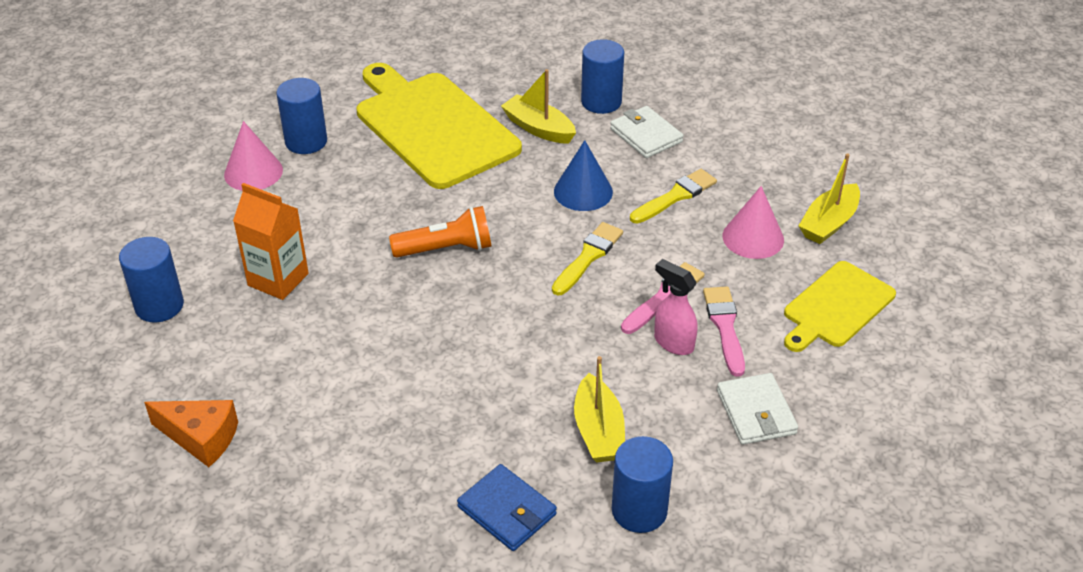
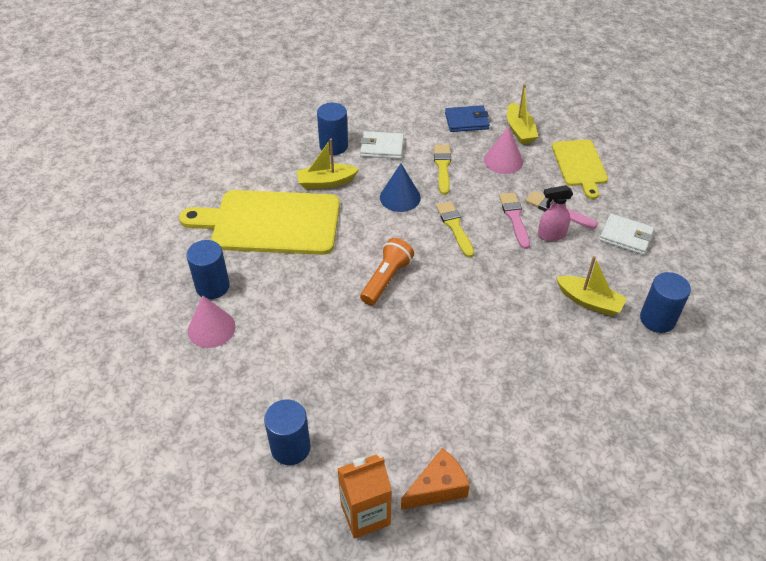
camera: 50 degrees left, 5 degrees up
orange carton [233,183,309,300] -> orange carton moved to [337,455,392,539]
blue wallet [457,464,557,551] -> blue wallet moved to [445,105,490,132]

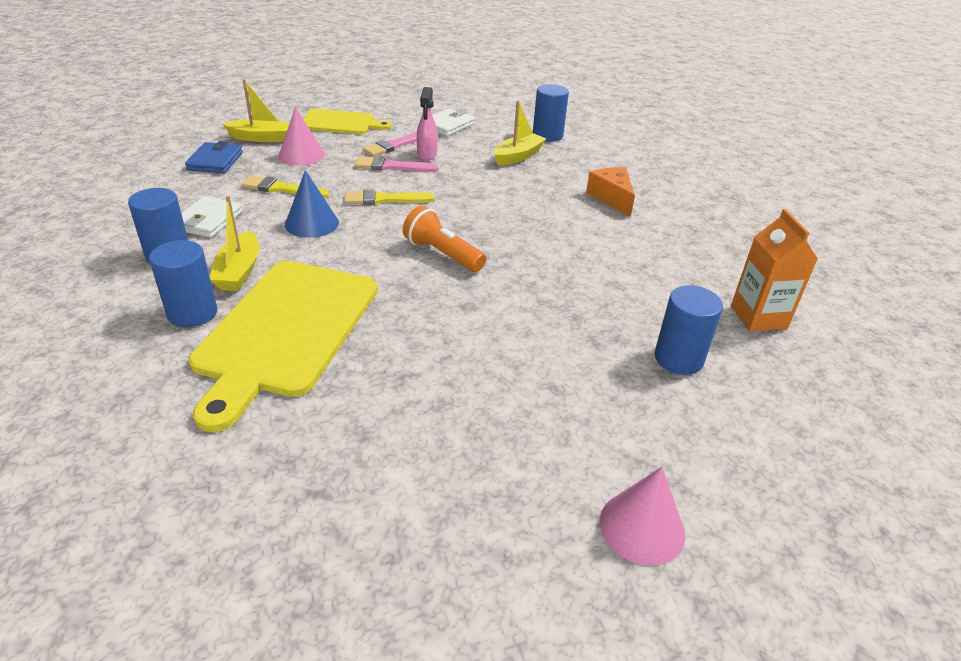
camera: 80 degrees left, 10 degrees down
blue cylinder [186,240,230,299] -> blue cylinder moved to [149,240,217,328]
pink cone [188,295,236,348] -> pink cone moved to [600,467,685,566]
orange cheese [401,448,470,510] -> orange cheese moved to [586,167,635,217]

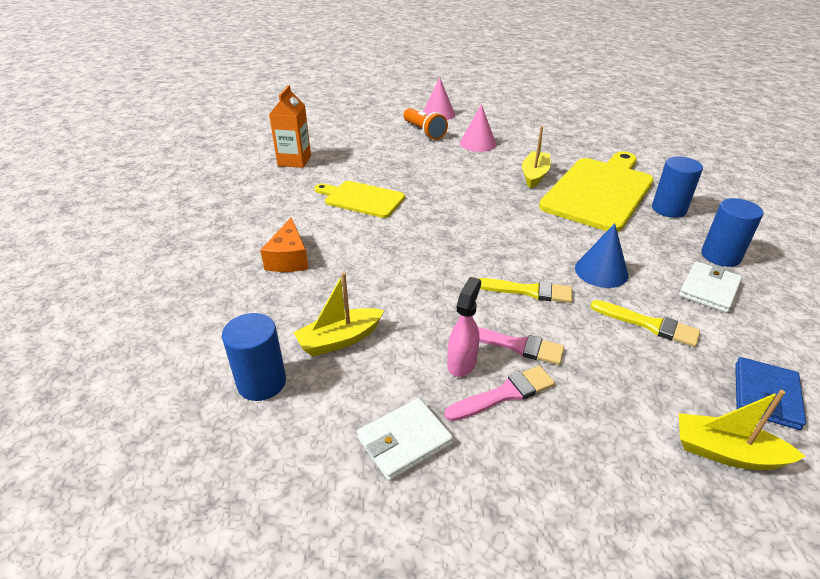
camera: 160 degrees left, 0 degrees up
yellow boat [210,196,259,291] -> yellow boat moved to [522,126,551,188]
pink cone [278,107,325,166] -> pink cone moved to [460,104,497,152]
yellow cutting board [303,109,392,134] -> yellow cutting board moved to [314,181,405,218]
orange flashlight [403,206,486,272] -> orange flashlight moved to [403,108,448,140]
blue cylinder [655,285,723,375] -> none

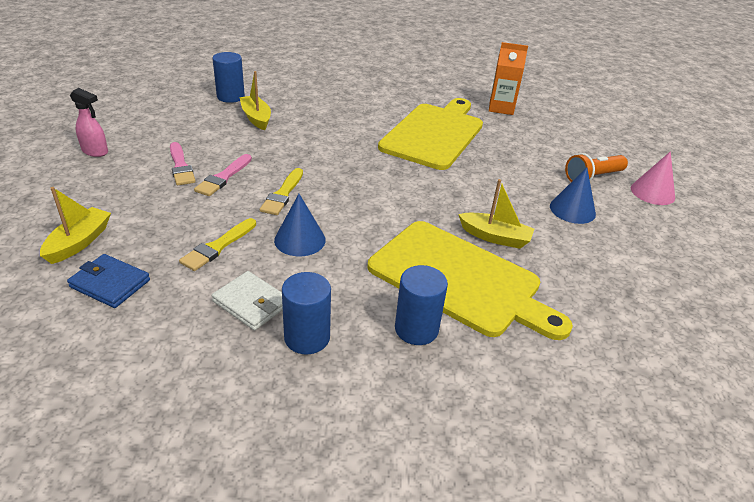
camera: 90 degrees right, 0 degrees up
orange cheese [260,217,309,272] -> none
yellow cutting board [314,181,405,218] -> yellow cutting board [378,98,483,170], size x1.75
white wallet [357,398,453,481] -> none
pink spray bottle [447,277,481,377] -> pink spray bottle moved to [70,88,108,157]
pink cone [460,104,497,152] -> blue cone [550,167,596,224]

